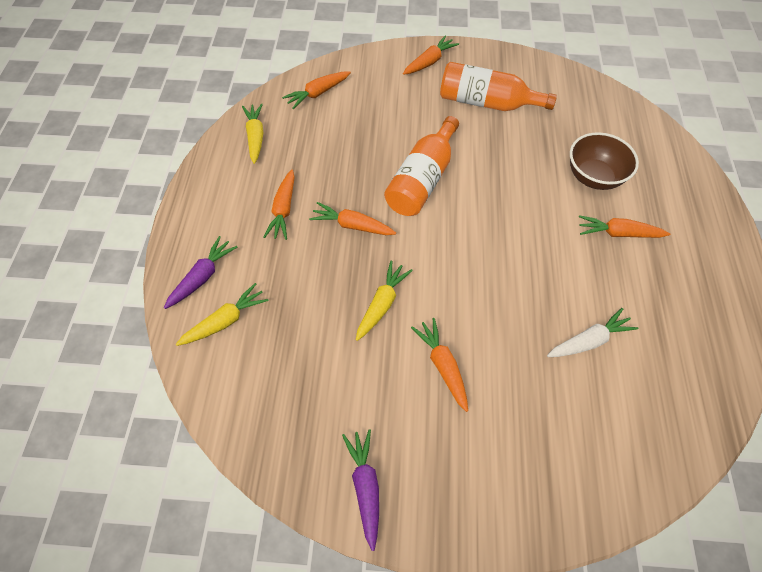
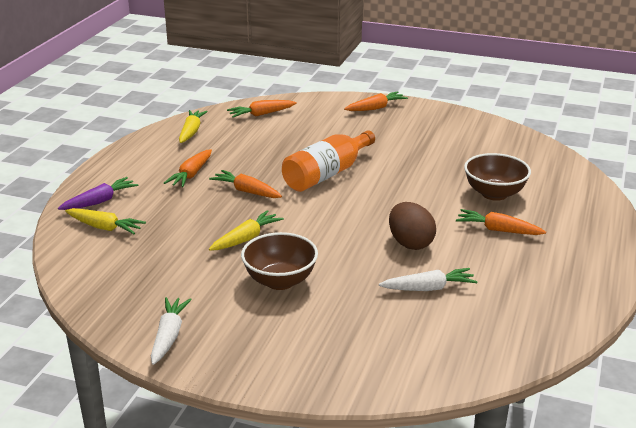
camera: 15 degrees right, 30 degrees down
yellow carrot [176,283,269,346] -> yellow carrot turned 45 degrees clockwise [65,208,146,234]
purple carrot [342,429,379,551] -> white carrot [151,297,192,365]
orange carrot [411,318,468,412] -> brown bowl [241,232,318,290]
orange bottle [440,62,557,111] -> none
none -> brown egg [389,202,436,250]

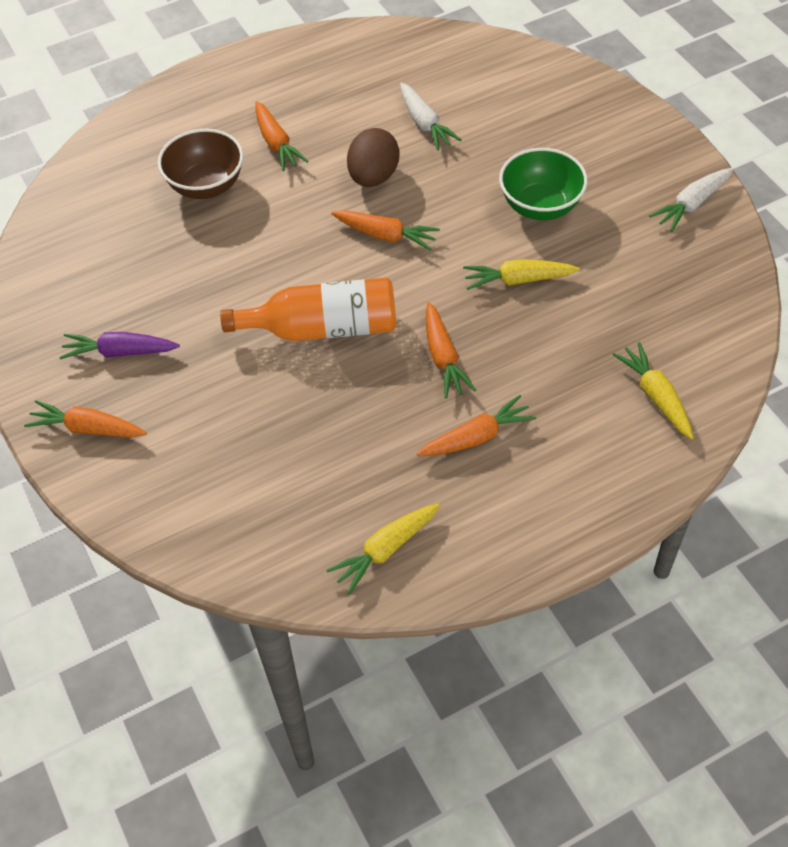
camera: 135 degrees left, 25 degrees up
purple carrot [58,177,138,210] -> purple carrot moved to [59,332,180,359]
orange carrot [227,100,297,118] -> orange carrot moved to [331,210,440,250]
brown bowl [241,232,318,290] -> green bowl [499,148,588,220]
white carrot [379,268,478,291] -> white carrot turned 150 degrees counterclockwise [400,82,461,150]

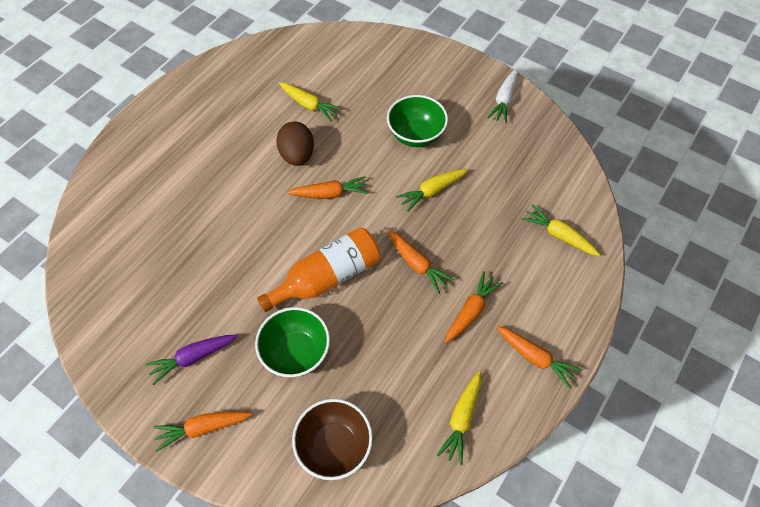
camera: 30 degrees left, 5 degrees up
brown bowl [158,129,243,199] -> brown bowl moved to [292,399,373,480]
orange carrot [255,101,309,171] -> orange carrot moved to [496,326,582,389]
white carrot [400,82,461,150] -> yellow carrot [279,82,343,121]
none -> green bowl [255,307,330,377]

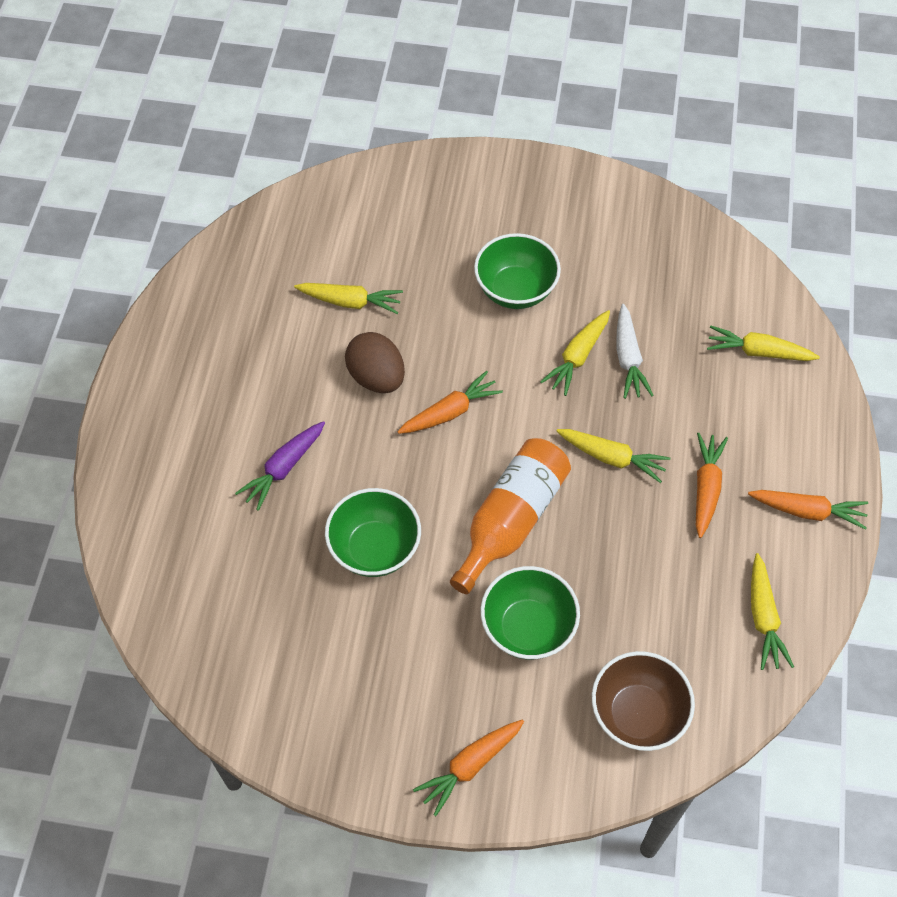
camera: 25 degrees left, 0 degrees up
purple carrot [145,334,238,385] -> purple carrot moved to [235,421,325,511]
orange carrot [388,231,455,294] -> yellow carrot [556,429,670,483]
white carrot [487,68,518,123] -> white carrot moved to [616,304,654,399]
none -> green bowl [325,488,421,577]

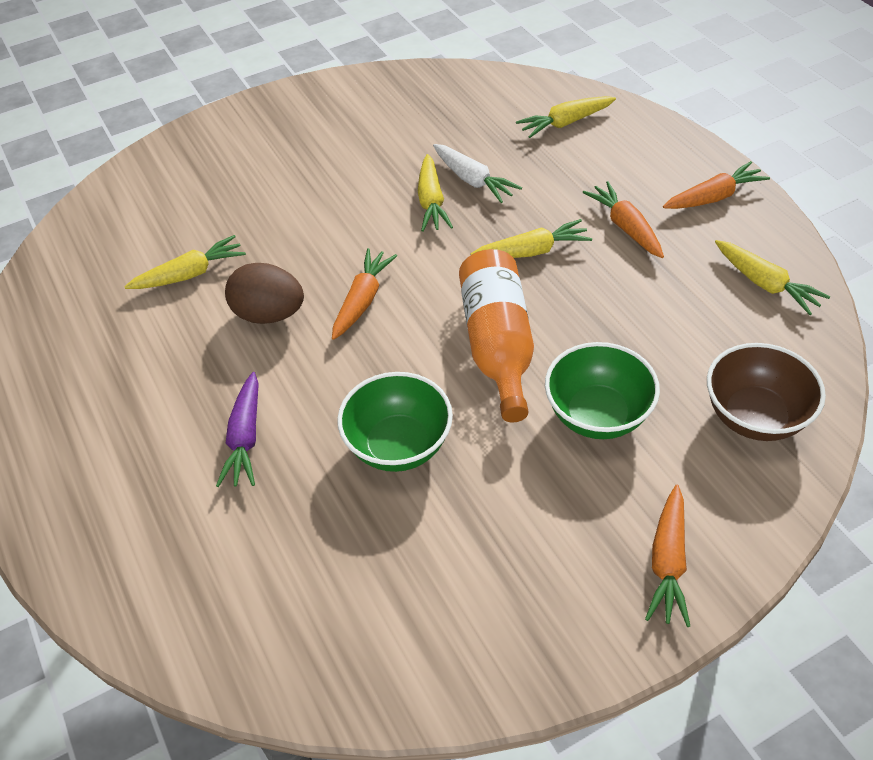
camera: 35 degrees left, 10 degrees down
green bowl [474,233,561,309] -> none

